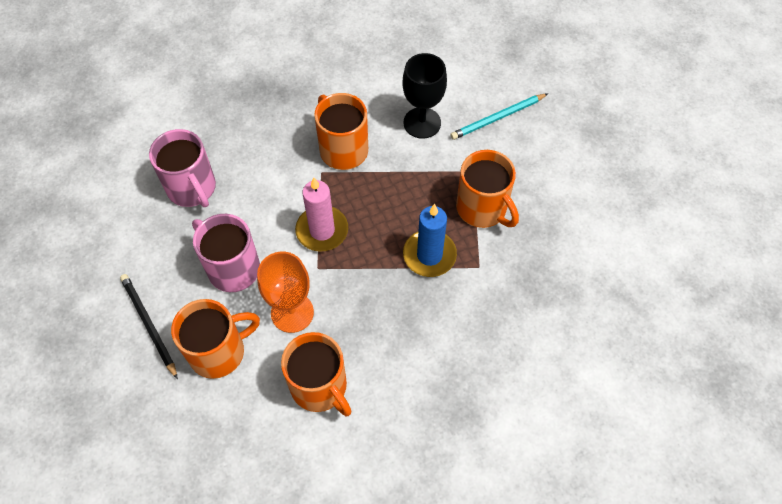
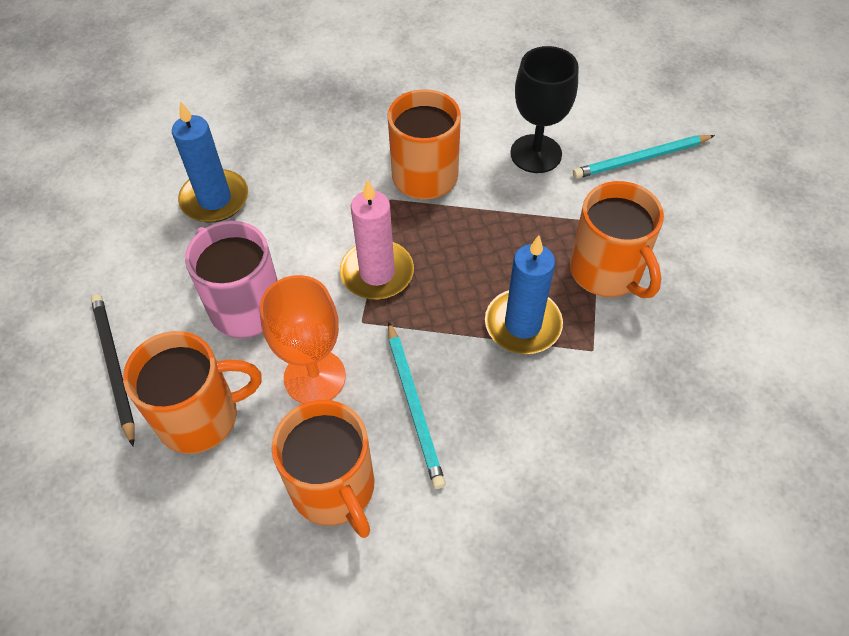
camera: 10 degrees right, 5 degrees down
pink mug [149,129,216,207] -> blue candle [172,101,248,223]
none -> turquoise pencil [388,321,446,489]

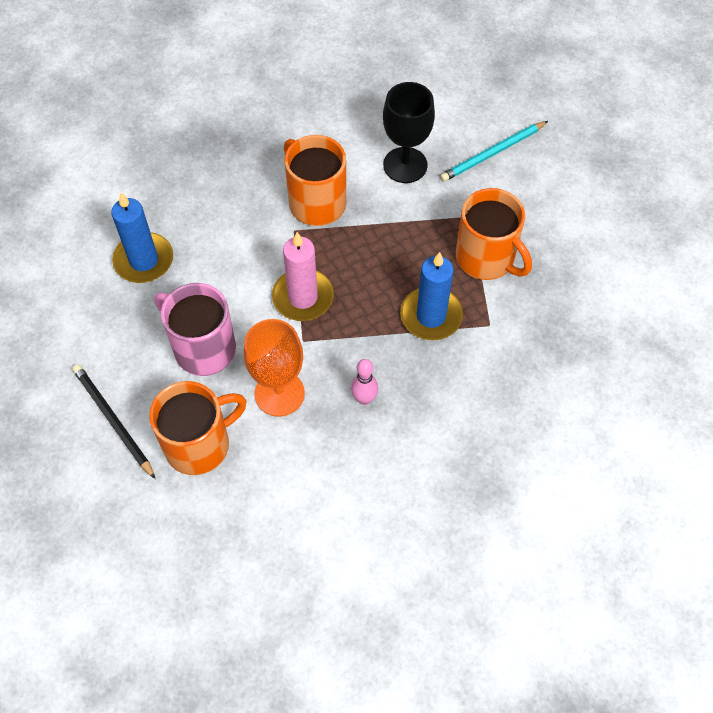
camera: 15 degrees left, 5 degrees up
orange mug [271,400,375,538] -> none
turquoise pencil [388,321,446,489] -> pink bowling pin [351,359,378,405]

